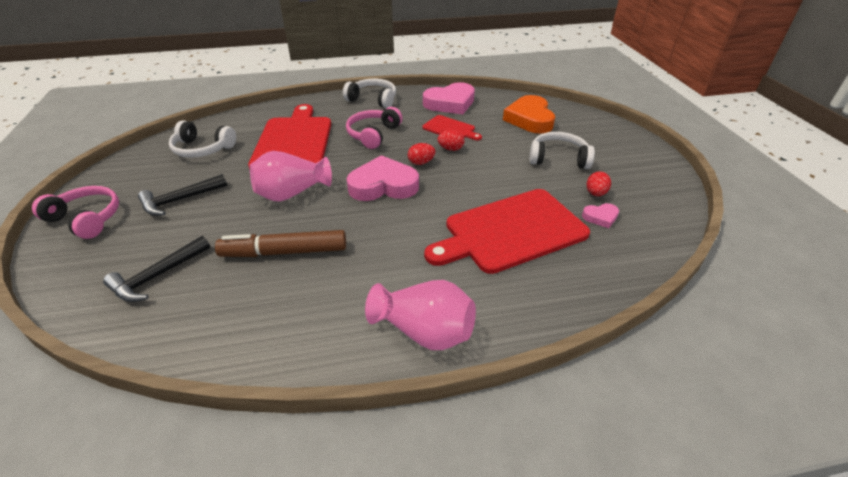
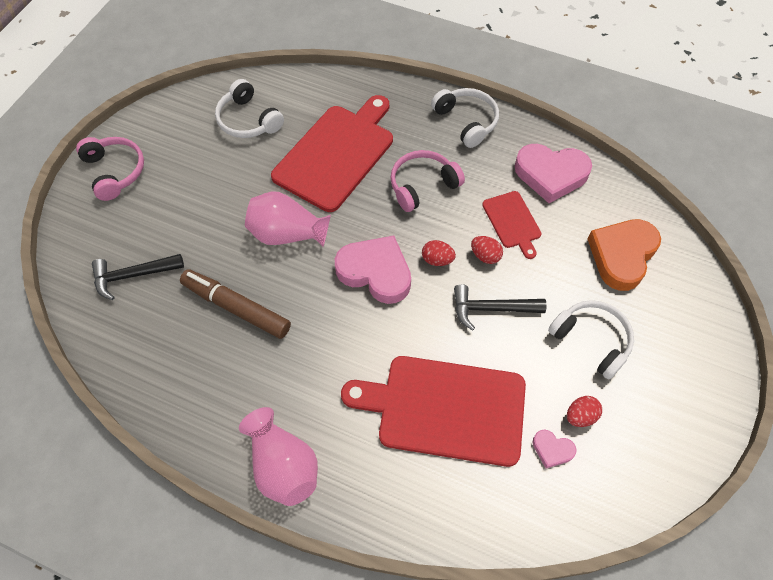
camera: 35 degrees right, 20 degrees up
black hammer [138,174,227,216] -> black hammer moved to [454,284,546,331]

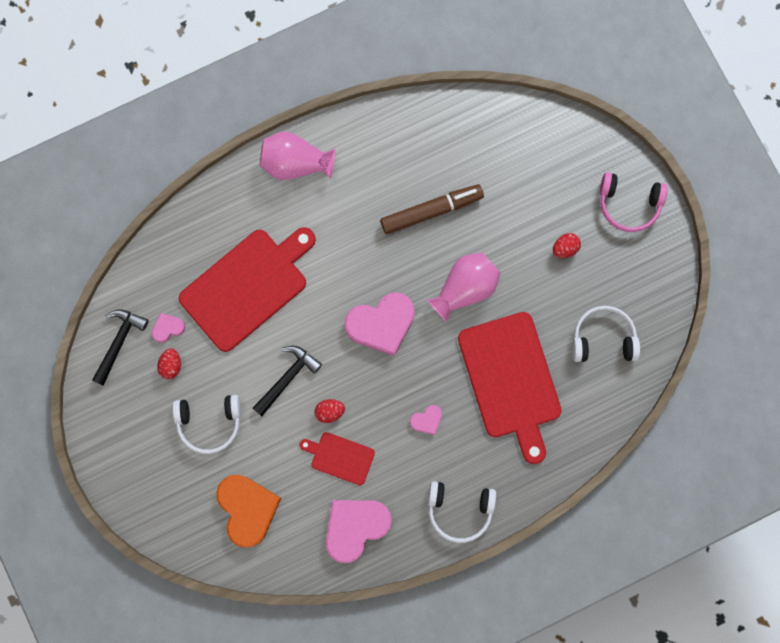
camera: 130 degrees right, 20 degrees up
black hammer [92,254,184,300] -> black hammer moved to [92,309,149,386]
pink headphones [390,150,465,212] -> pink heart [410,405,442,435]
red egg [422,240,456,266] -> red egg moved to [553,233,581,258]

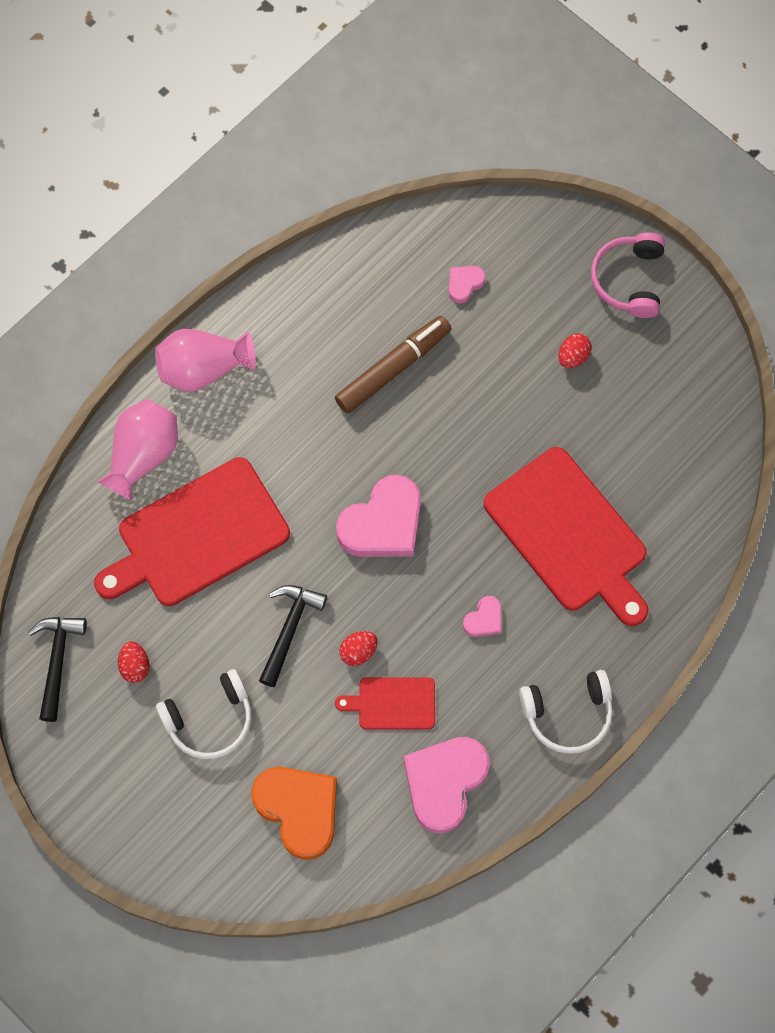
camera: 20 degrees left, 10 degrees down
pink heart [152,313,185,343] -> pink heart moved to [449,266,486,303]
red cutting board [179,227,316,352] -> red cutting board turned 150 degrees counterclockwise [94,457,290,606]
pink vase [427,252,500,322] -> pink vase moved to [97,399,178,501]
white headphones [572,306,640,362] -> none
pink headphones [600,172,668,232] -> pink headphones turned 105 degrees clockwise [591,232,665,318]

